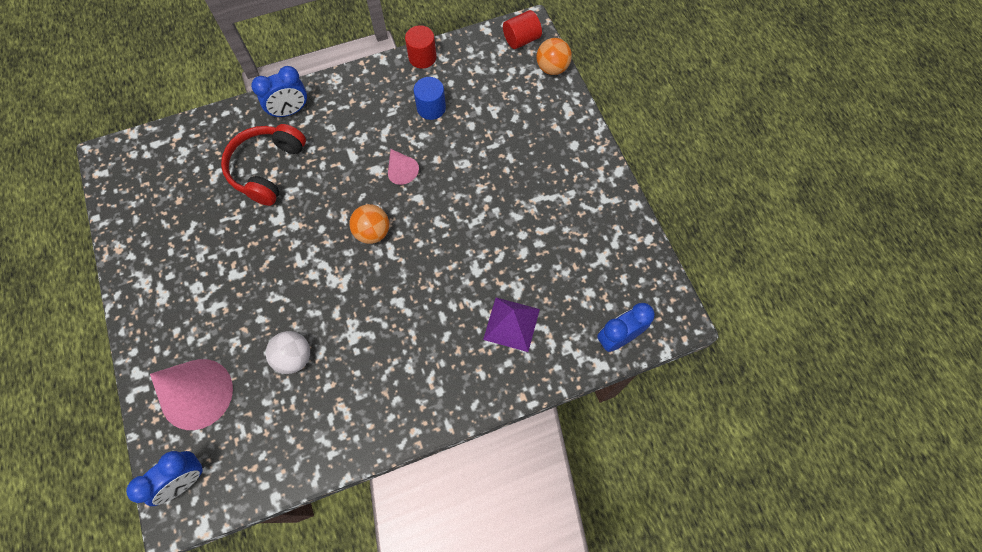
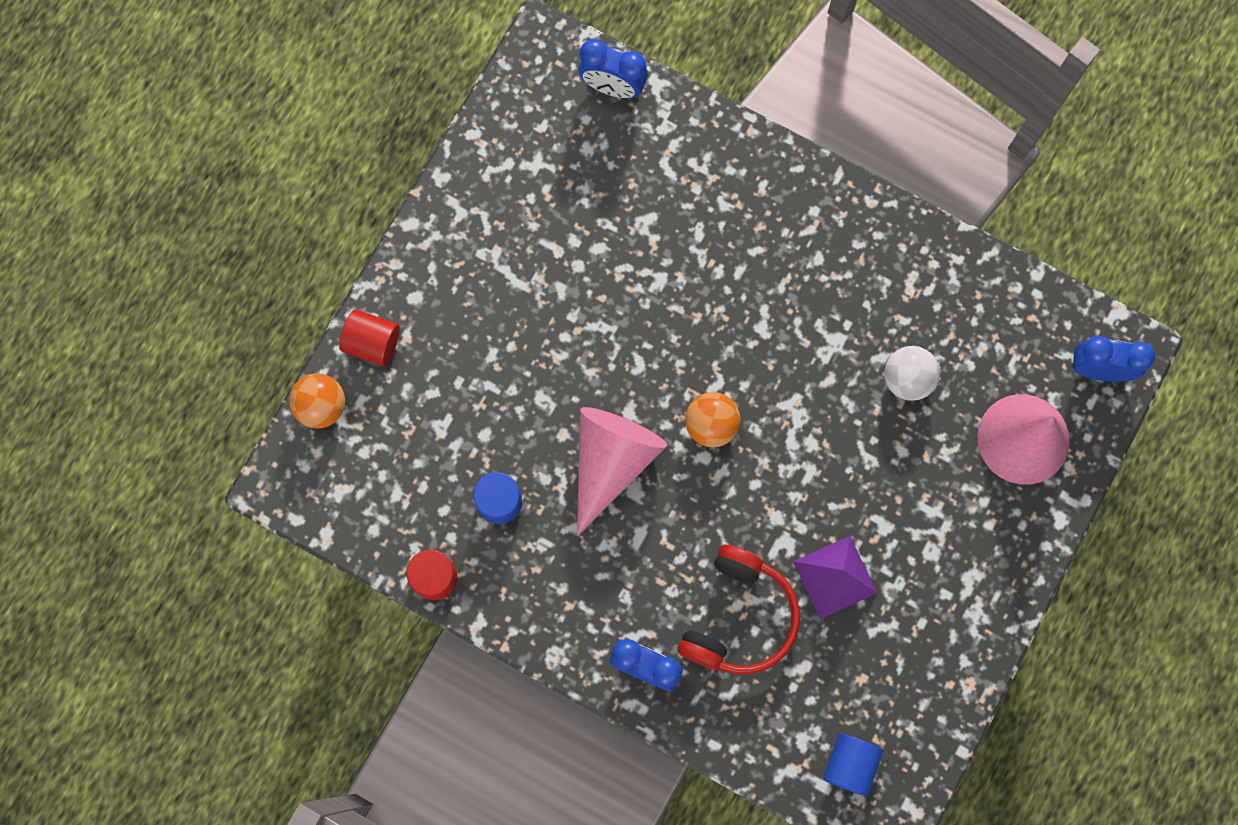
camera: 130 degrees left, 10 degrees up
red headphones [221,124,306,206] -> red headphones turned 45 degrees counterclockwise [677,545,800,675]
pink cone [388,149,419,185] -> pink cone [577,407,667,536], size x1.96
purple pyramid [483,298,540,352] -> purple pyramid moved to [793,536,877,619]
red cylinder [503,10,542,49] -> red cylinder moved to [339,309,400,366]
none -> blue cylinder [823,733,883,797]

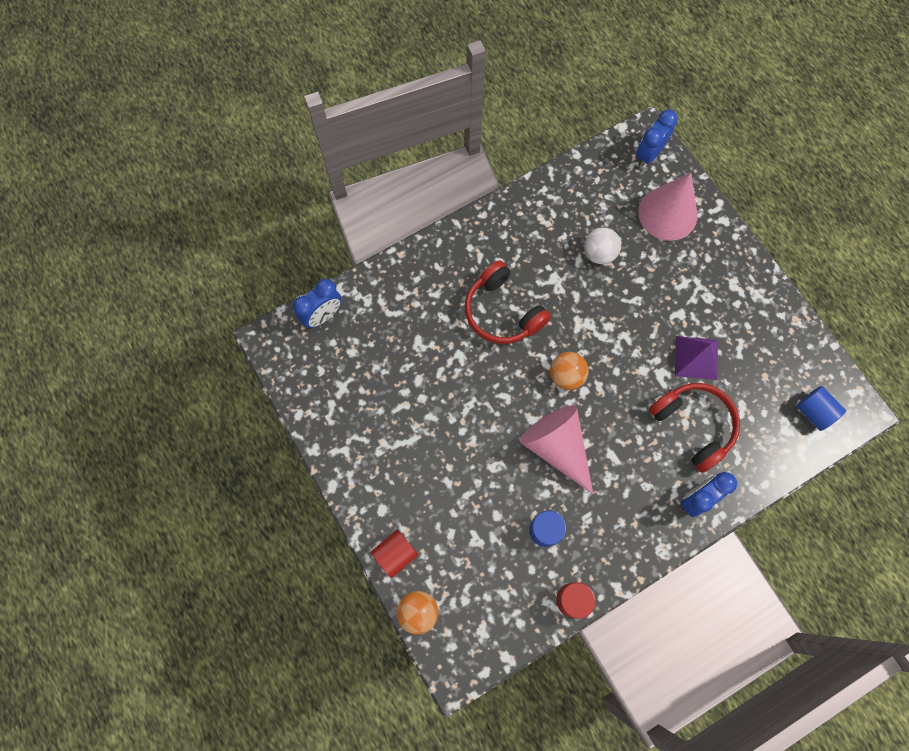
camera: 60 degrees left, 5 degrees down
none -> red headphones [465,260,551,344]

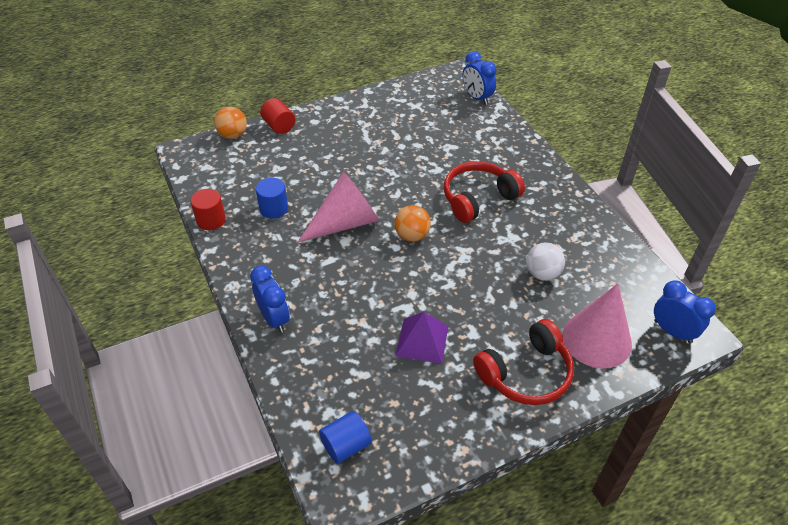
camera: 95 degrees right, 25 degrees down
red headphones [649,383,740,473] -> red headphones moved to [473,319,574,405]

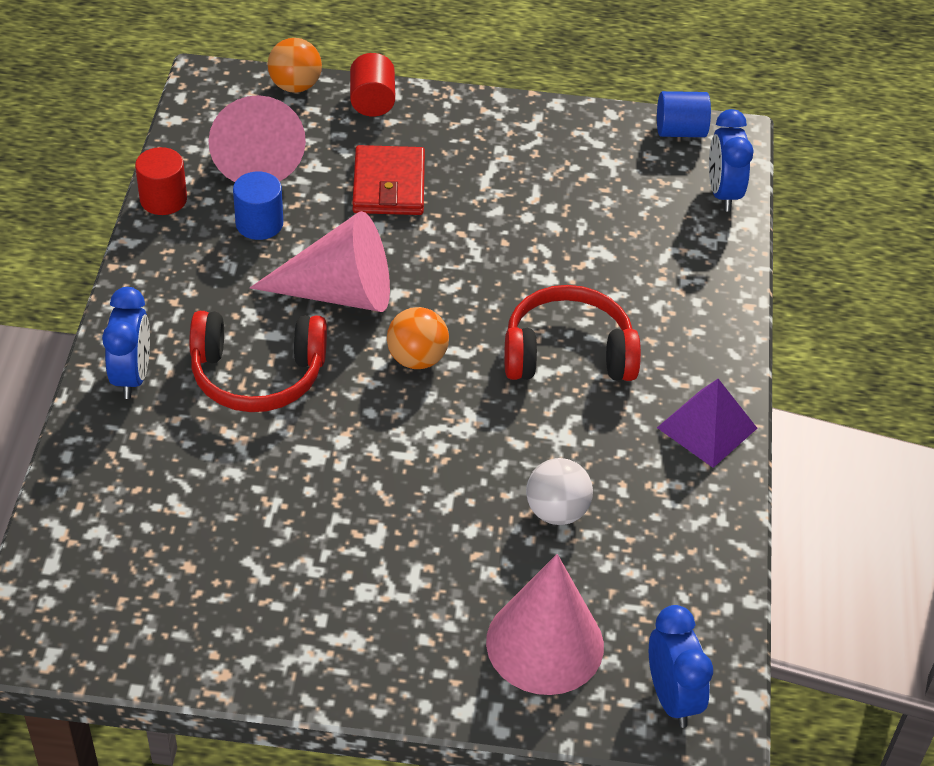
camera: 30 degrees right, 0 degrees up
blue cylinder [319,411,372,464] -> blue cylinder moved to [657,91,711,137]
purple pyramid [396,312,448,364] -> purple pyramid moved to [657,379,757,468]
red headphones [473,319,574,405] -> red headphones moved to [189,311,327,412]
none -> pink cone [208,95,306,182]
none -> red wallet [352,145,425,215]

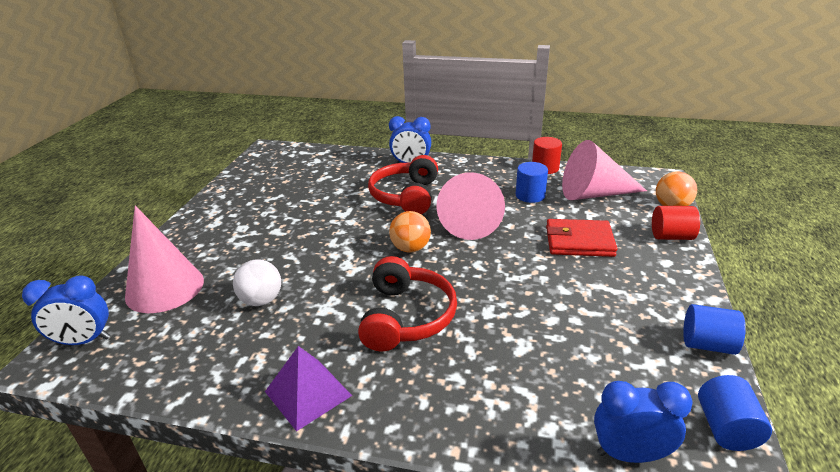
camera: 100 degrees right, 15 degrees down
none -> blue cylinder [683,304,746,355]

